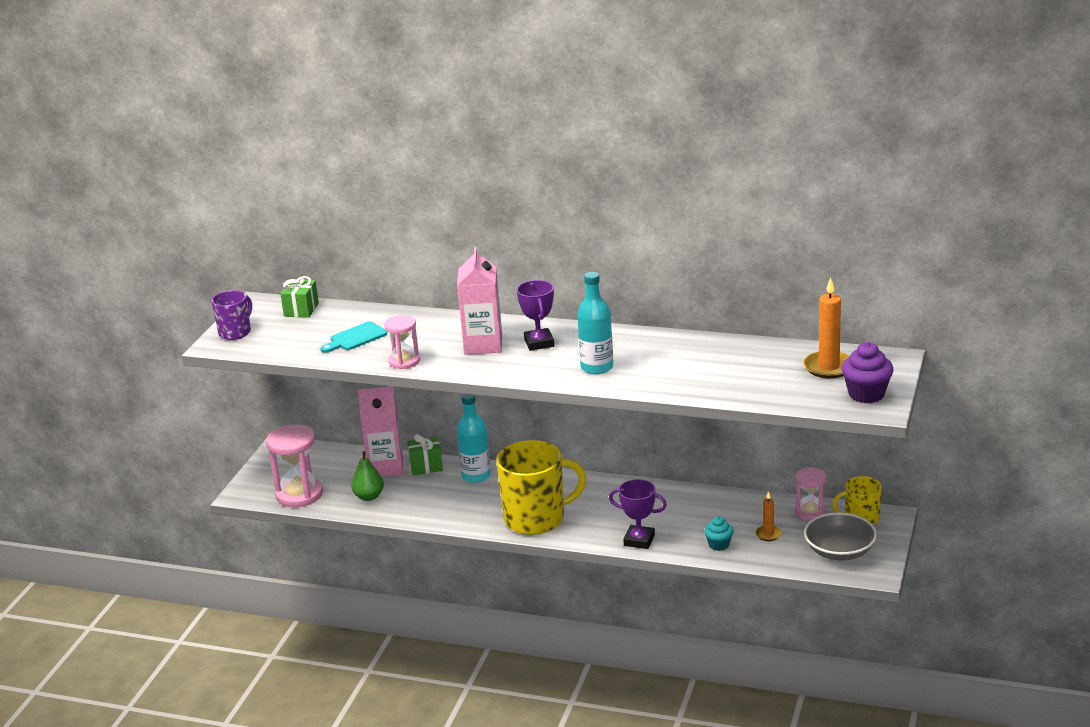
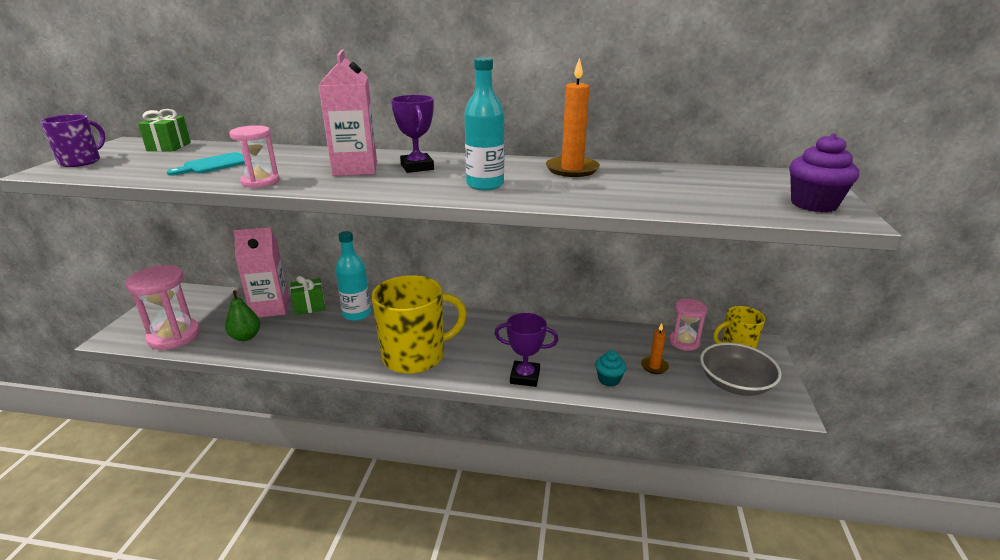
camera: 10 degrees left, 0 degrees up
orange candle [803,277,850,378] -> orange candle moved to [546,57,600,177]

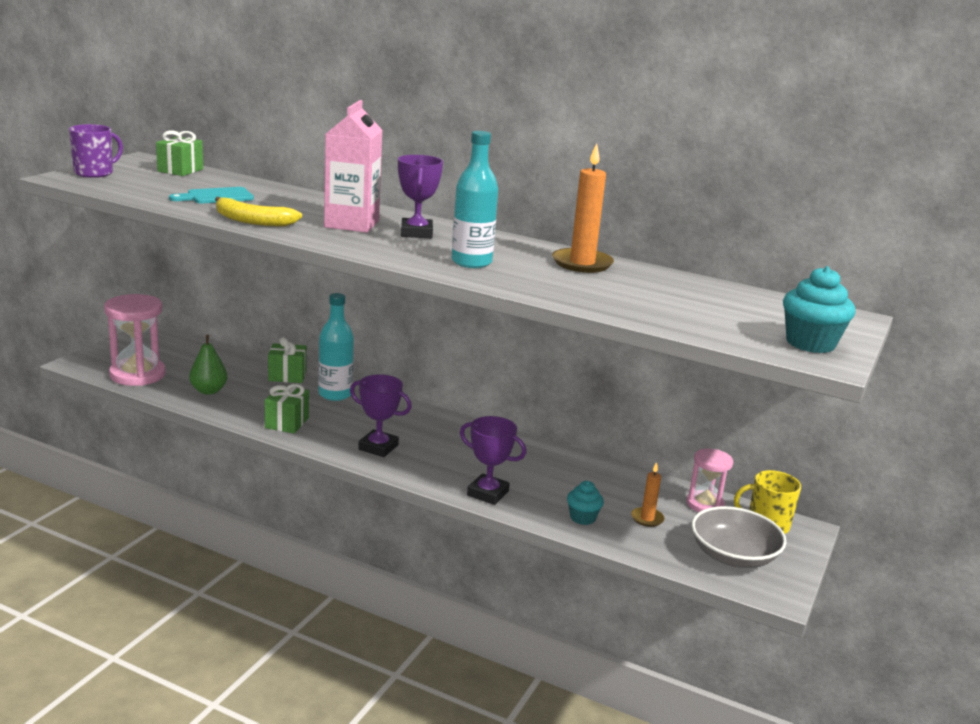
camera: 15 degrees right, 5 degrees down
pink hourglass [229,125,280,188] -> yellow banana [215,197,302,226]
pink carton [233,227,289,318] -> none
yellow mug [371,275,467,374] -> purple trophy [350,374,412,457]
purple cupcake [789,133,859,212] -> turquoise cupcake [783,266,855,353]
none -> green gift [265,384,309,434]

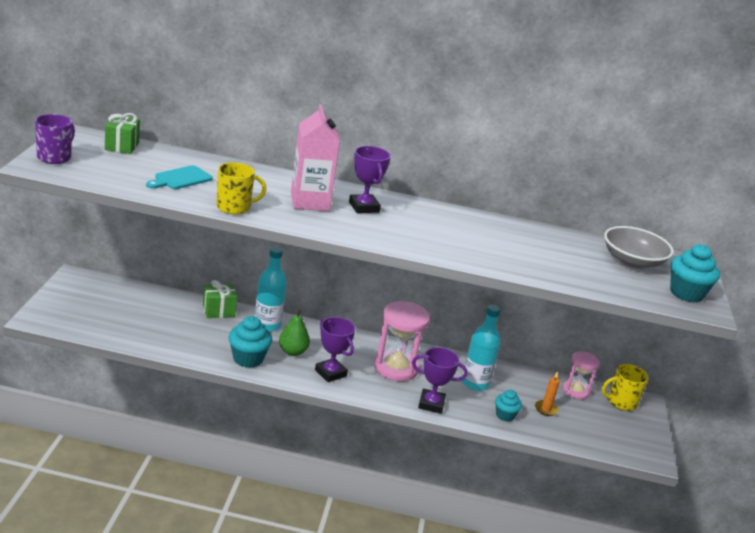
camera: 20 degrees left, 5 degrees up
pink hourglass [104,294,166,386] -> pink hourglass moved to [374,301,430,381]
green pear [189,334,227,395] -> green pear moved to [279,309,310,356]
yellow banana [215,197,302,226] -> yellow mug [216,162,266,215]
green gift [265,384,309,434] -> turquoise cupcake [229,316,272,368]
purple trophy [350,374,412,457] -> purple trophy turned 45 degrees clockwise [315,317,355,382]
turquoise bottle [452,131,498,268] -> turquoise bottle moved to [462,305,501,391]
orange candle [552,143,614,273] -> none
grey bowl [691,506,786,568] -> grey bowl moved to [604,226,674,268]

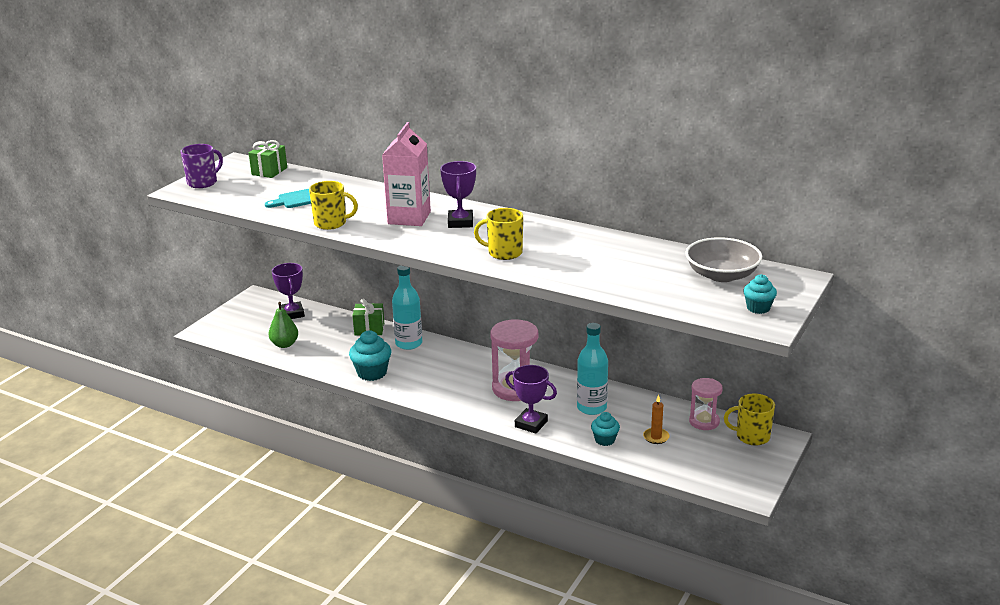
camera: 25 degrees right, 0 degrees up
green pear [279,309,310,356] -> green pear moved to [268,302,298,348]
purple trophy [315,317,355,382] -> purple trophy moved to [272,263,305,319]
turquoise cupcake [670,244,720,303] -> turquoise cupcake [743,274,777,314], size x0.62
none -> yellow mug [474,208,523,260]

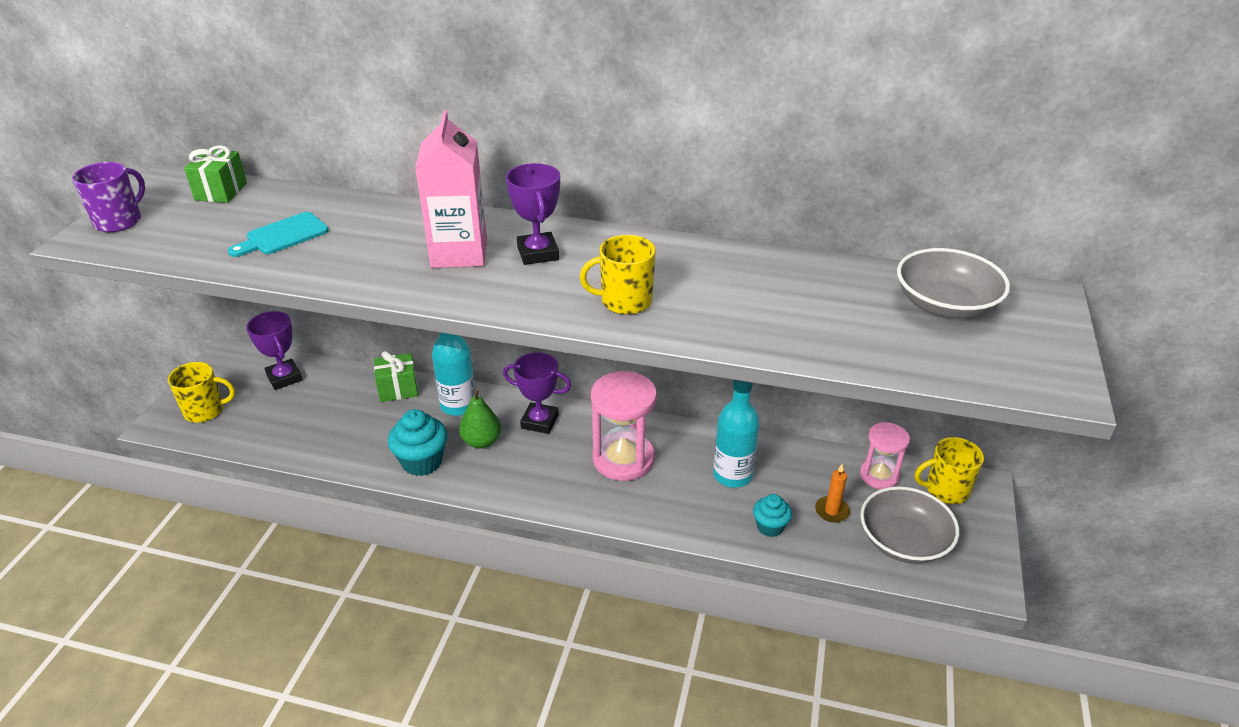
camera: 15 degrees left, 10 degrees up
green pear [268,302,298,348] -> green pear moved to [459,390,501,449]
yellow mug [309,181,358,230] -> yellow mug moved to [168,362,235,423]
purple trophy [505,365,557,434] -> purple trophy moved to [503,352,571,434]
turquoise cupcake [743,274,777,314] -> none
none -> grey bowl [860,486,959,564]

